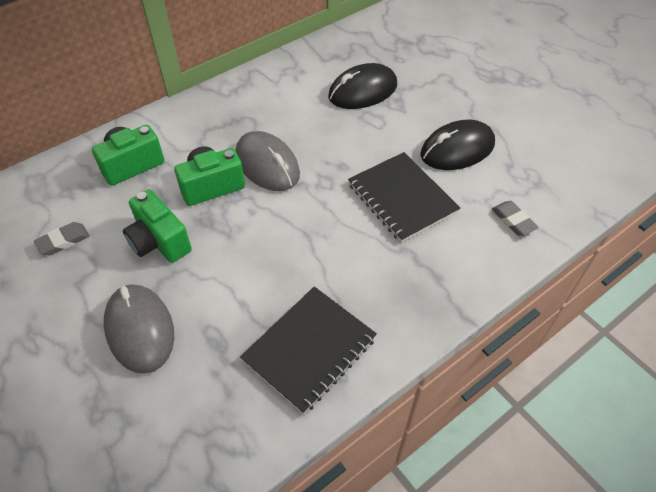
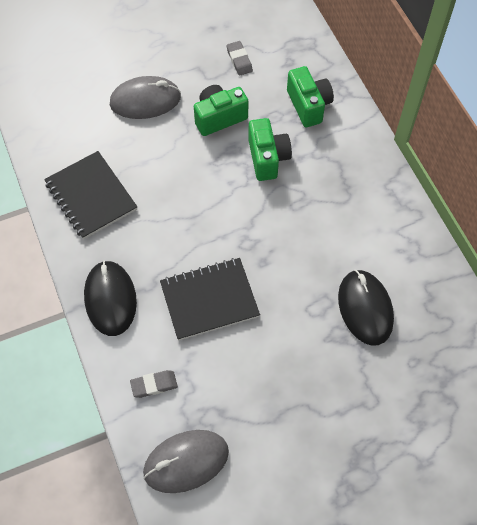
camera: 105 degrees right, 10 degrees up
grey mouse [236,131,300,191] -> grey mouse moved to [143,430,229,493]
black mouse [421,120,495,170] -> black mouse moved to [84,260,137,336]

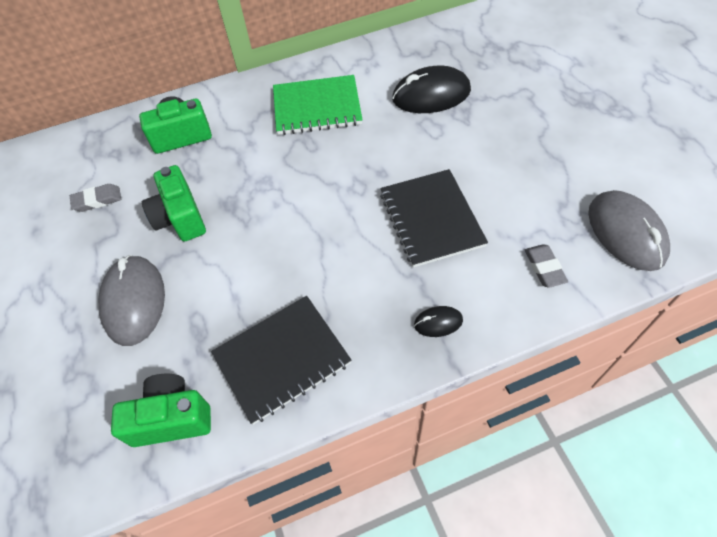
camera: 85 degrees left, 5 degrees down
black mouse [84,260,137,336] -> black mouse [414,306,463,337], size x0.47
green camera [248,118,292,181] -> green camera moved to [111,374,211,447]
none -> green notebook [273,75,362,135]

